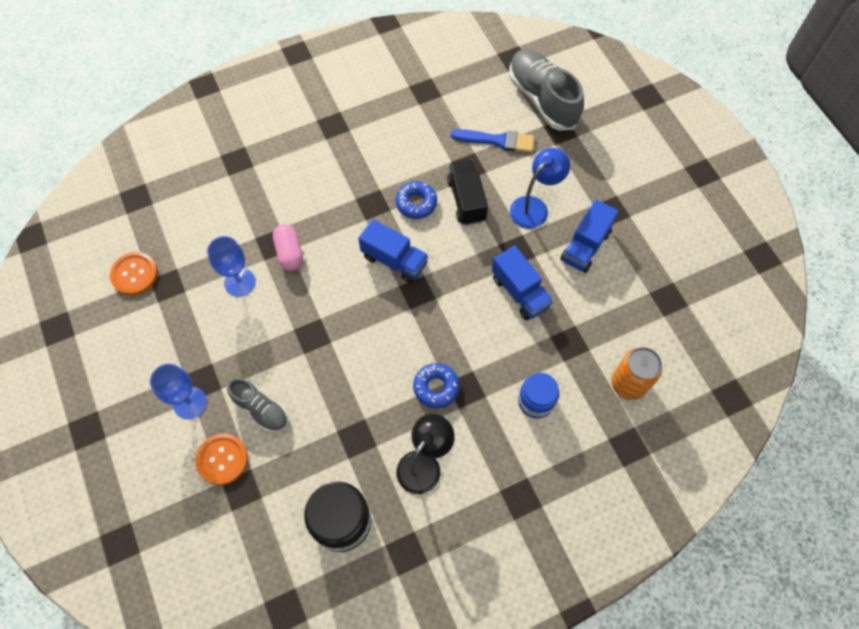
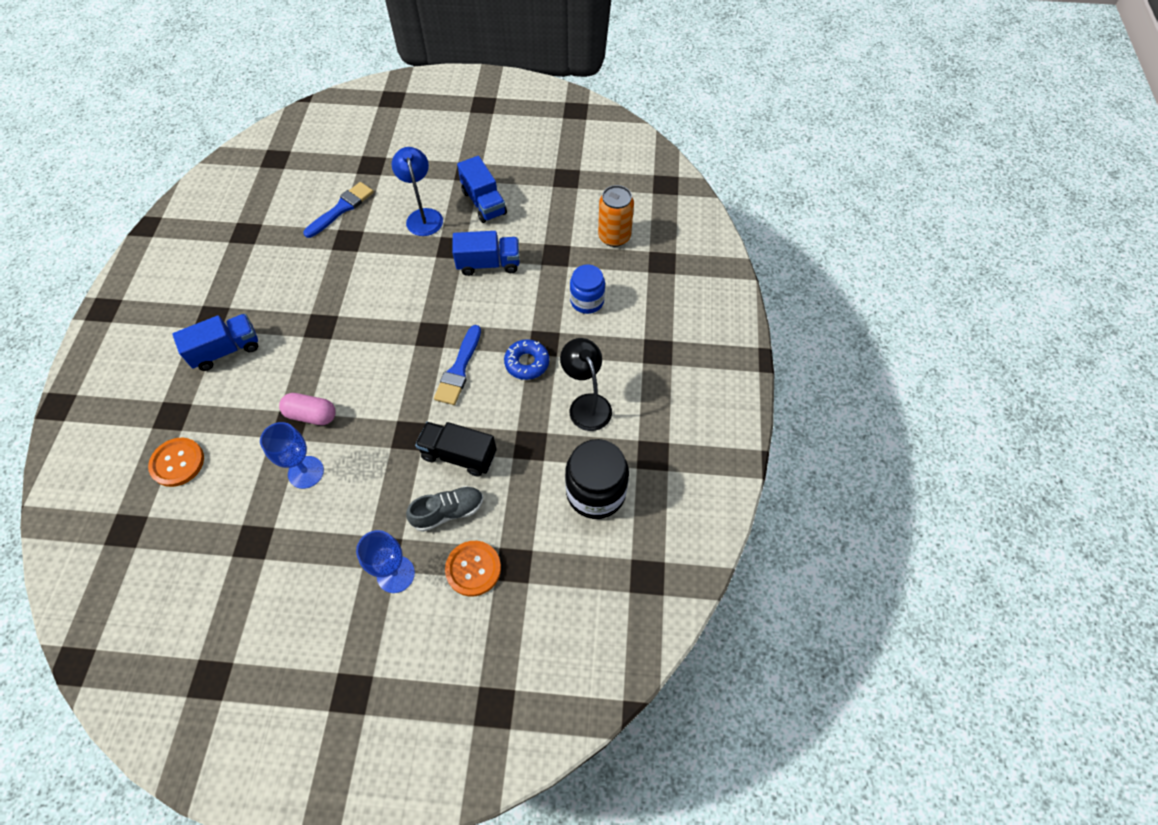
camera: 60 degrees left, 5 degrees down
orange button [110,252,158,295] -> orange button moved to [148,438,204,487]
blue truck [358,219,428,283] -> blue truck moved to [172,314,258,371]
blue donut [396,181,437,219] -> none
black truck [447,160,488,225] -> black truck moved to [415,422,497,477]
grey shoe [509,49,584,131] -> none
none -> blue brush [434,325,481,405]

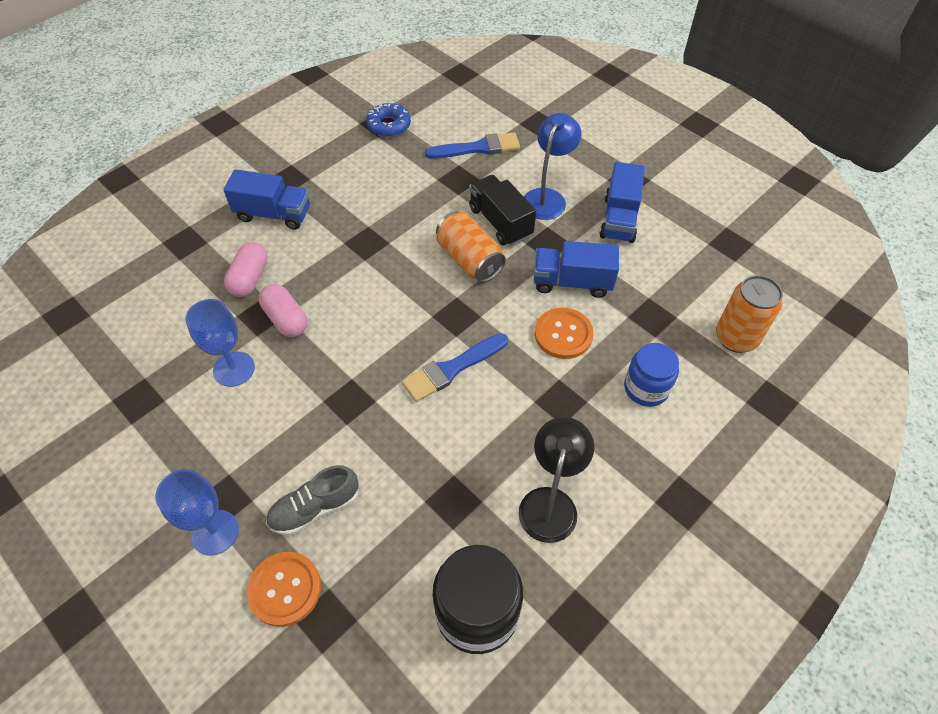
camera: 40 degrees right, 5 degrees down
orange button [148,438,204,487] -> orange button moved to [535,308,594,359]
grey shoe [406,486,483,532] -> grey shoe turned 135 degrees clockwise [266,465,359,536]
black truck [415,422,497,477] -> black truck moved to [469,175,536,246]
blue truck [452,231,520,276] -> blue truck turned 150 degrees clockwise [534,241,619,298]
blue donut [504,339,549,380] -> blue donut moved to [366,103,411,137]
none -> pink capsule [224,242,268,297]
none -> orange can [436,211,506,283]

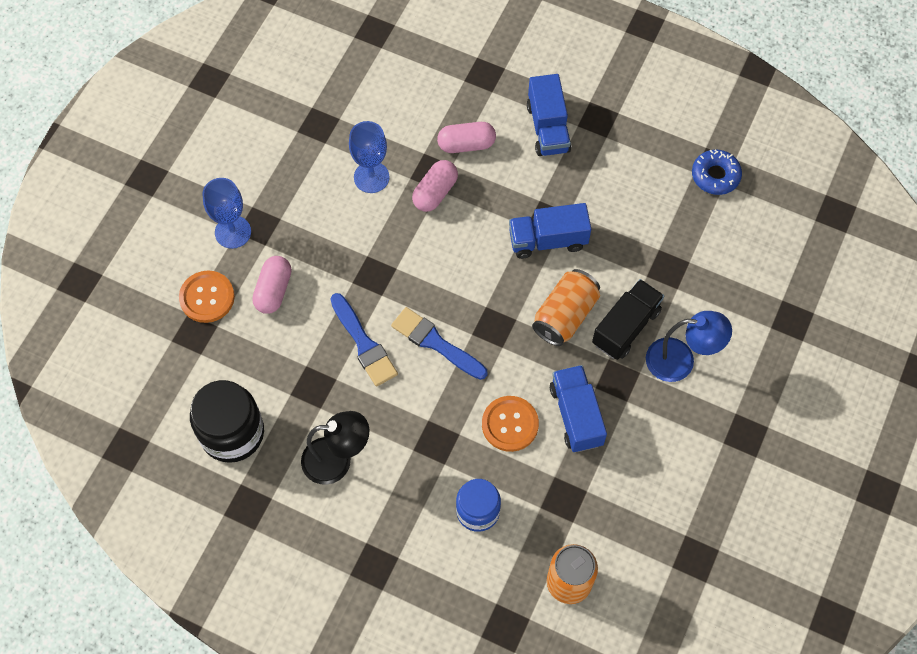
camera: 70 degrees right, 10 degrees up
grey shoe [266,465,359,536] -> pink capsule [252,256,292,314]
blue brush [425,133,520,159] -> blue brush moved to [330,293,398,387]
blue truck [600,162,645,243] -> blue truck moved to [509,203,591,259]

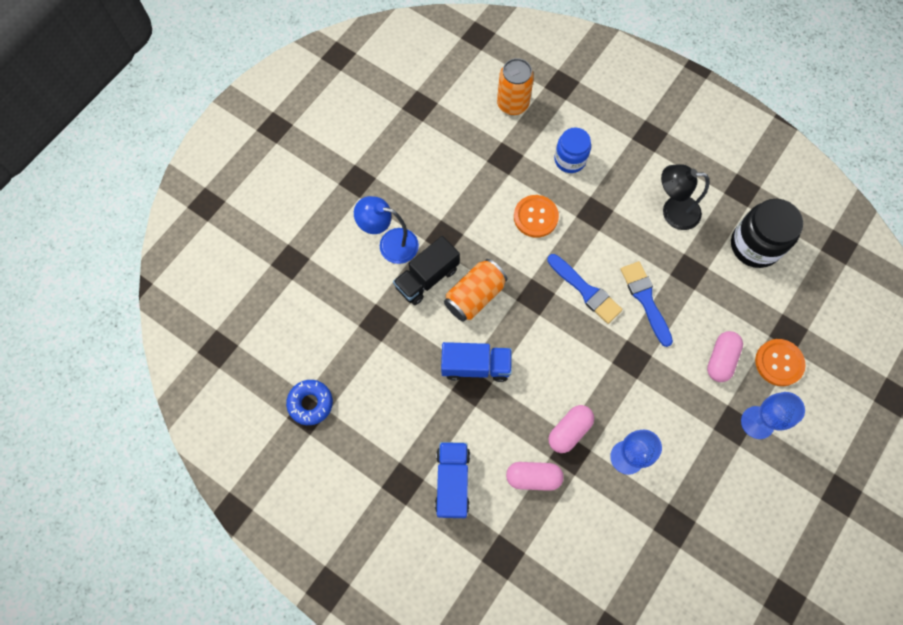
camera: 170 degrees left, 5 degrees up
blue truck [550,365,607,452] -> none

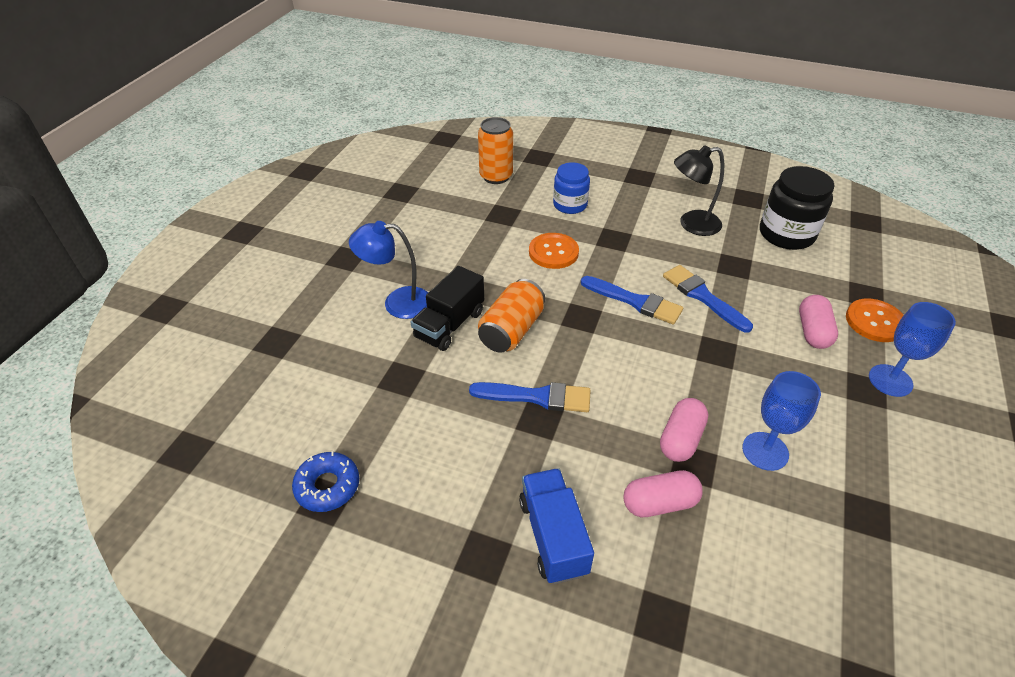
camera: 15 degrees left, 25 degrees down
blue truck [441,342,512,382] -> blue brush [469,382,591,412]

